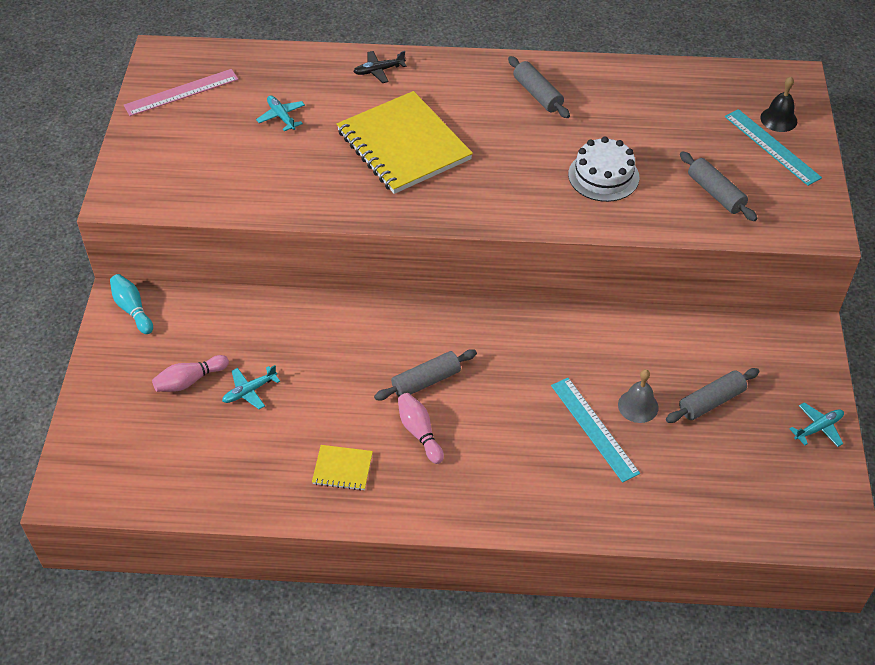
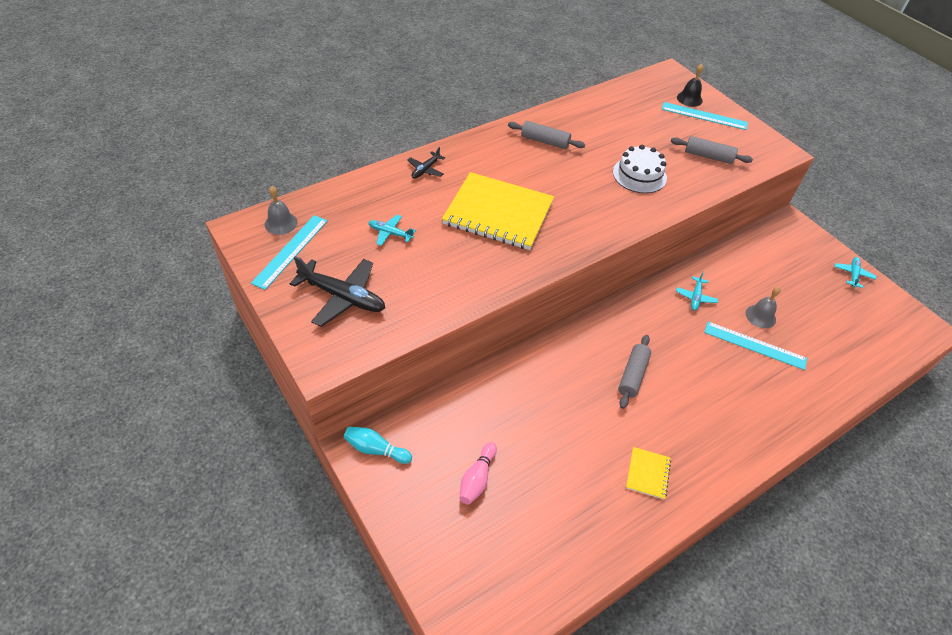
camera: 40 degrees left, 0 degrees up
pink ruler [124,69,238,116] -> turquoise ruler [251,215,328,290]
turquoise plane [222,365,280,409] -> turquoise plane moved to [676,272,718,311]
yellow notebook [312,445,373,491] -> yellow notebook turned 45 degrees counterclockwise [626,447,671,499]
pink bowling pin [398,393,444,464] -> none
grey rolling pin [666,368,760,423] -> none
none -> grey bell [265,186,297,235]
none -> black plane [290,256,385,327]

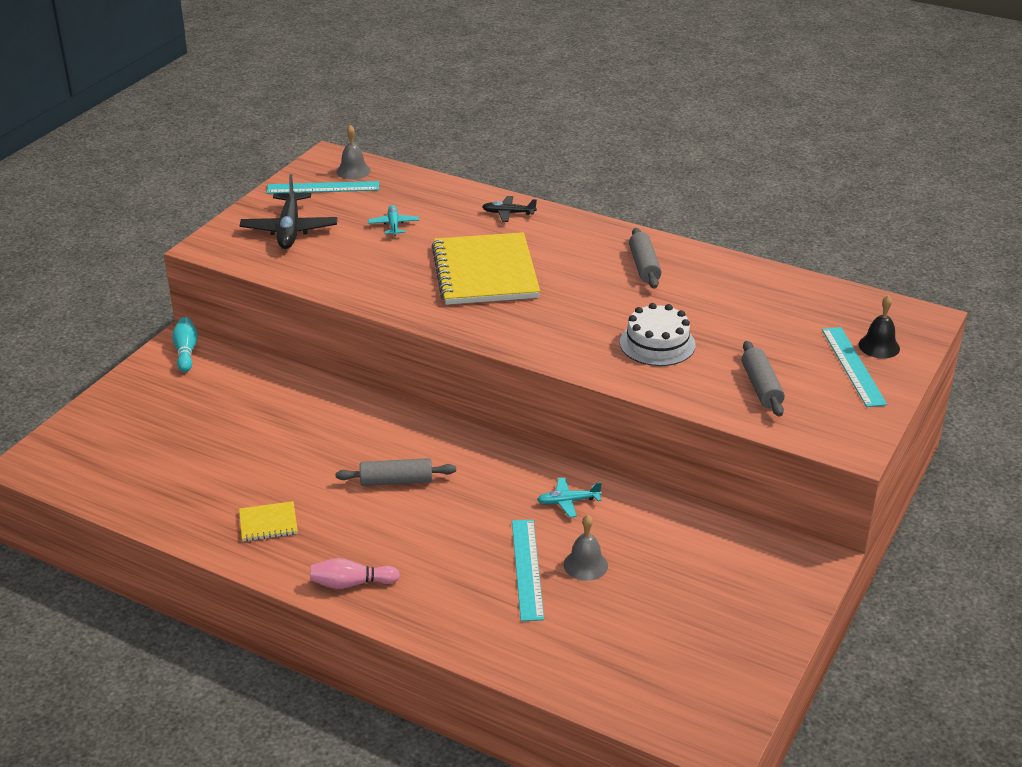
camera: 65 degrees right, 15 degrees down
pink bowling pin [459,442,497,505] -> pink bowling pin moved to [310,558,400,589]
turquoise plane [834,257,876,288] -> none

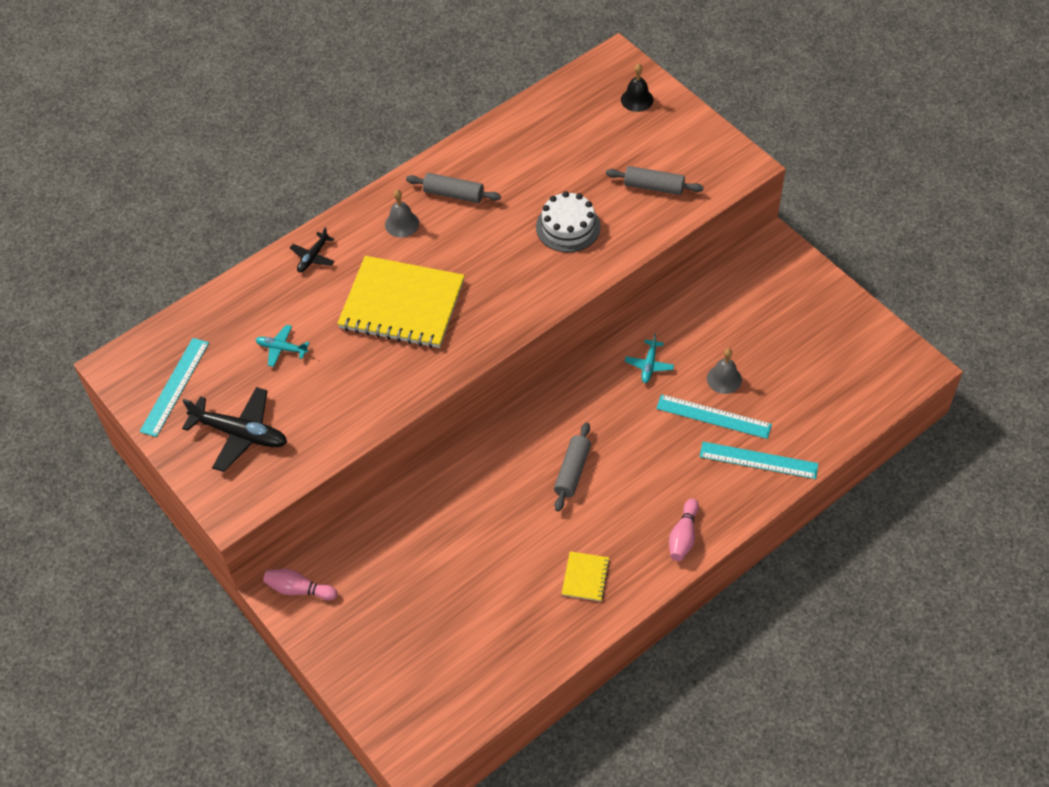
camera: 65 degrees left, 20 degrees up
turquoise bowling pin [172,317,198,372] -> pink bowling pin [263,569,337,600]
grey bell [337,125,371,179] -> grey bell moved to [385,190,419,238]
turquoise ruler [822,327,887,407] -> turquoise ruler moved to [699,442,819,479]

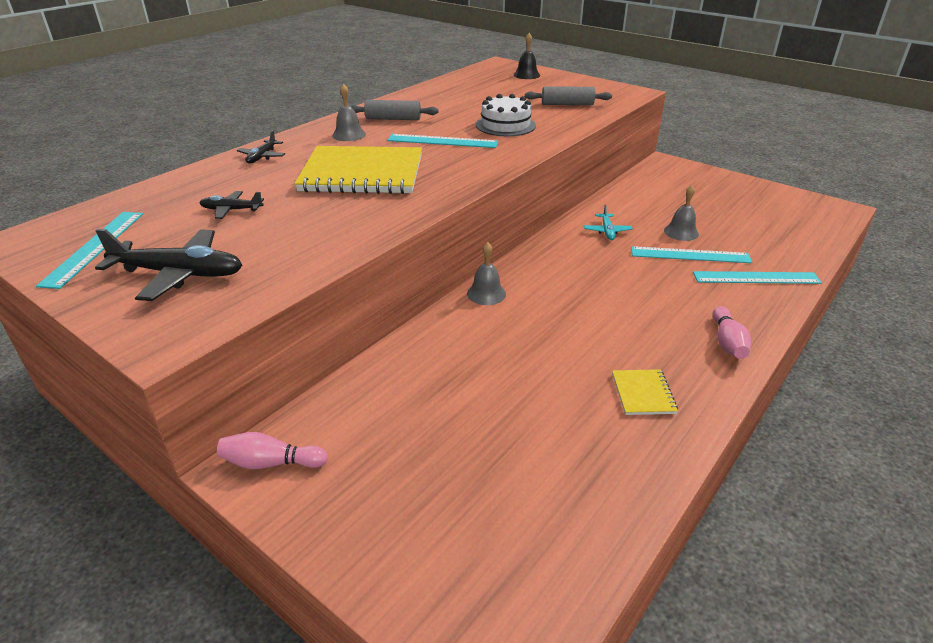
camera: 15 degrees left, 20 degrees down
turquoise plane [255,325,310,367] -> black plane [199,191,264,219]
grey rolling pin [554,422,591,512] -> none
none -> turquoise ruler [388,134,498,148]
none -> grey bell [467,242,506,305]

